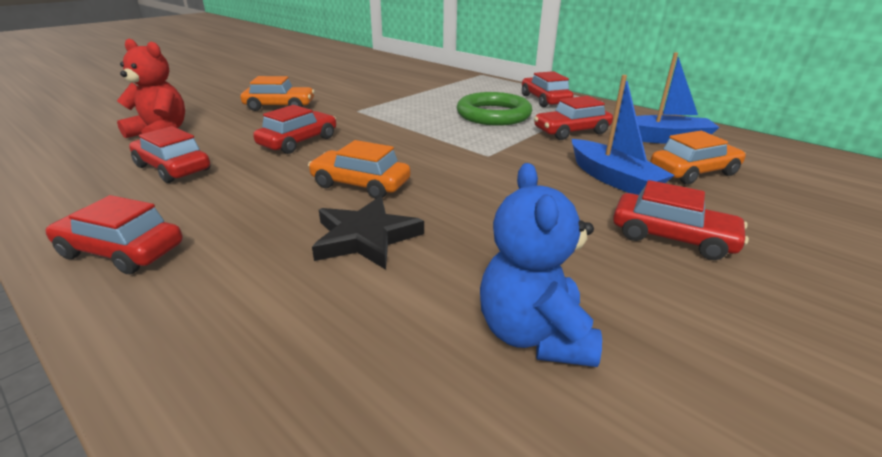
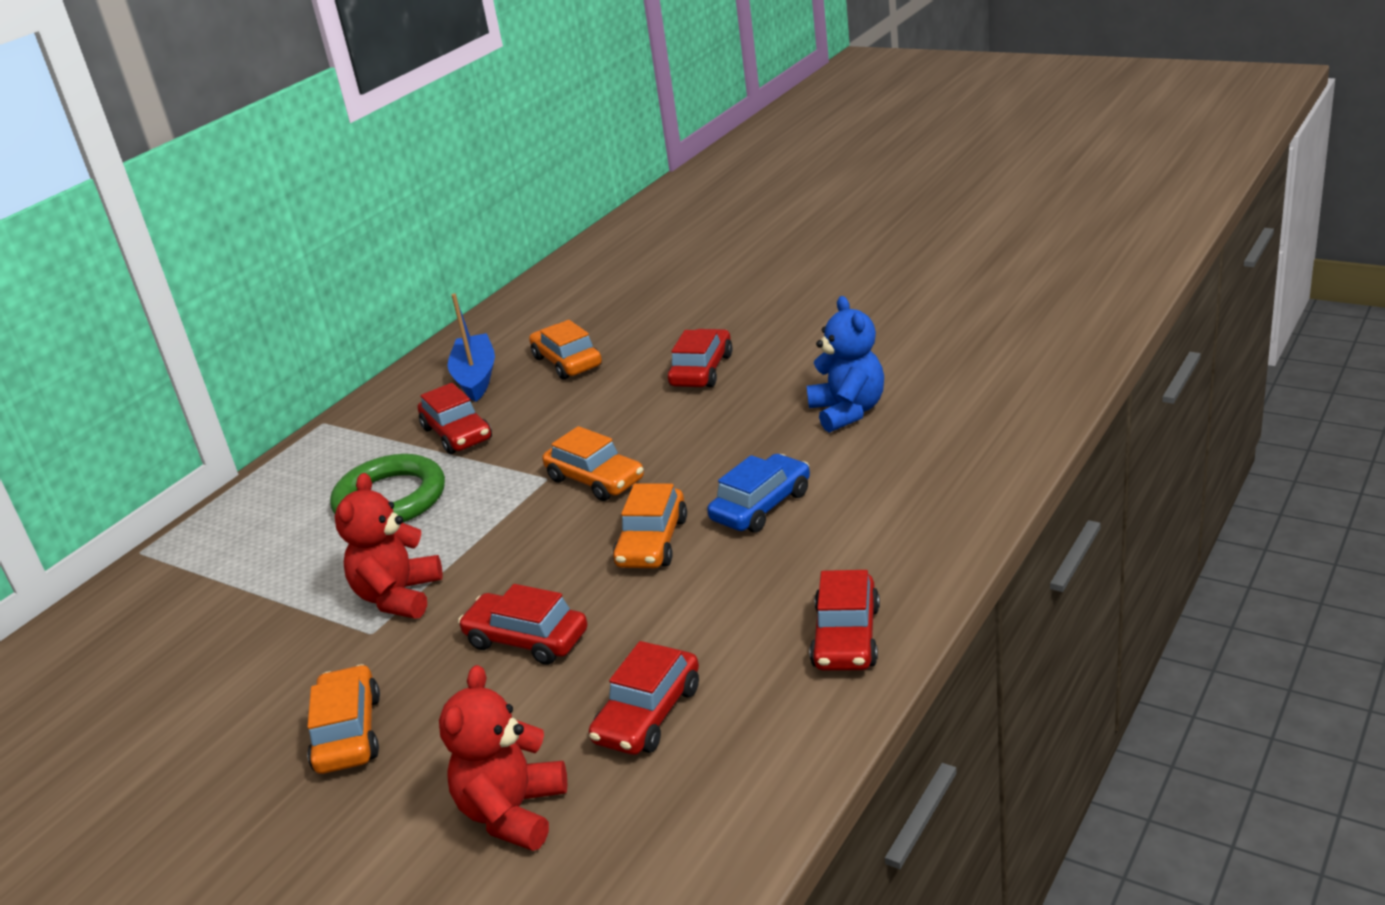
camera: 95 degrees left, 0 degrees up
black star [312,196,424,270] -> blue car [707,454,810,533]
blue teddy bear [480,163,602,367] -> blue teddy bear turned 90 degrees counterclockwise [807,296,884,433]
red car [522,71,574,107] -> none
blue boat [572,75,674,195] -> none
none -> red teddy bear [335,473,443,619]
none -> orange car [542,426,644,501]

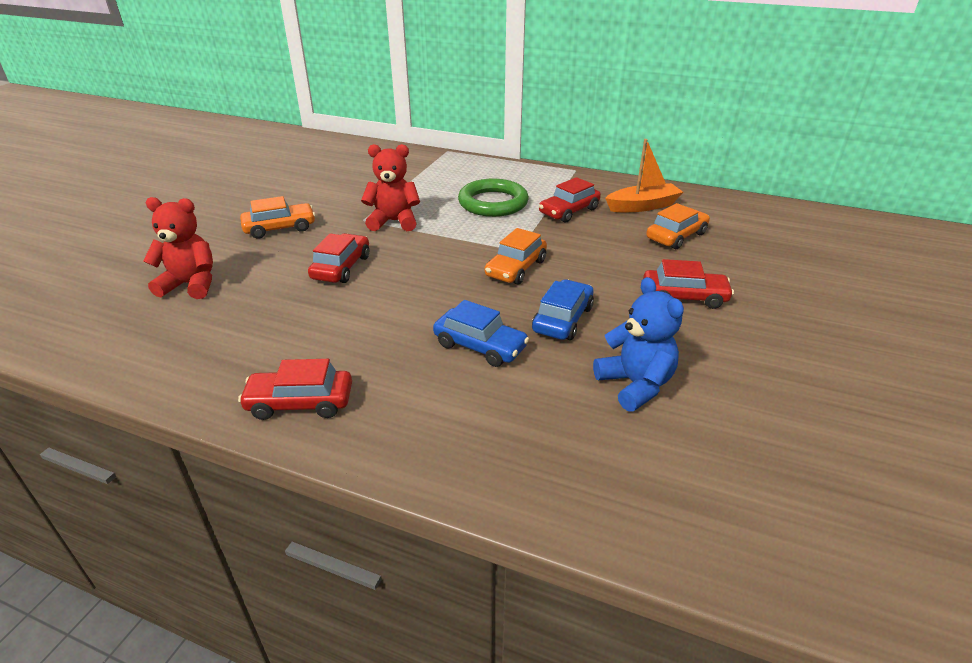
camera: 75 degrees right, 5 degrees up
blue boat [447,293,495,402] -> orange boat [605,139,683,212]
red car [589,641,699,755] -> none
orange car [613,483,687,568] -> none
blue teddy bear [807,296,884,433] -> blue teddy bear turned 90 degrees counterclockwise [593,277,684,411]
none -> blue car [532,279,594,340]

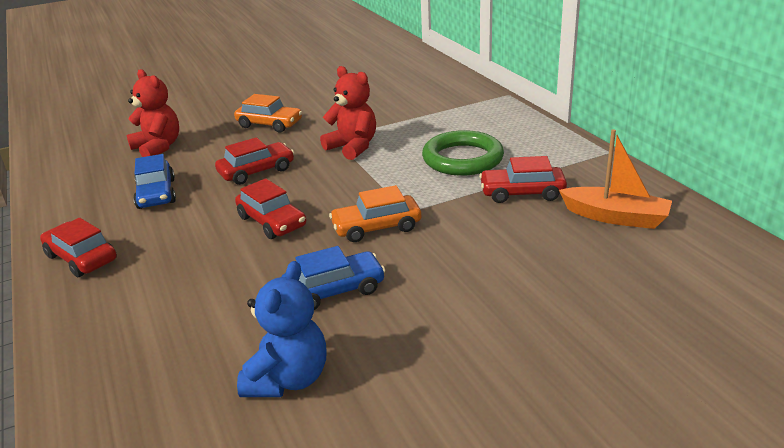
camera: 45 degrees right, 5 degrees down
blue car [433,300,529,367] -> blue car moved to [133,154,176,209]
red car [643,259,734,309] -> red car moved to [235,179,306,239]
orange car [646,203,710,249] -> none

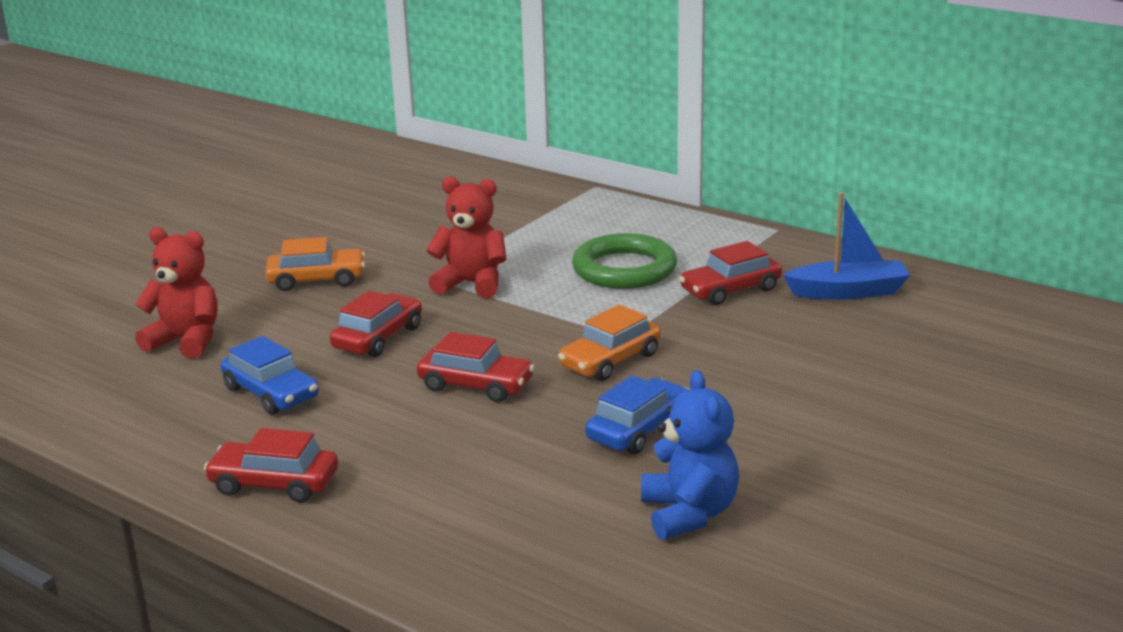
camera: 30 degrees left, 5 degrees down
orange boat [559,129,672,229] -> blue boat [783,193,910,300]

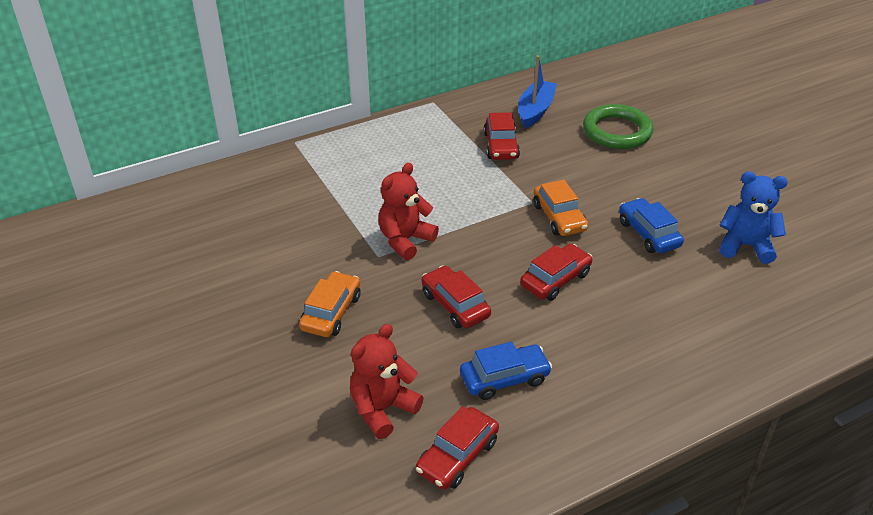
camera: 65 degrees left, 15 degrees up
red car [204,428,338,503] -> red car moved to [416,406,499,489]
green ring [572,233,677,289] -> green ring moved to [583,104,653,149]

